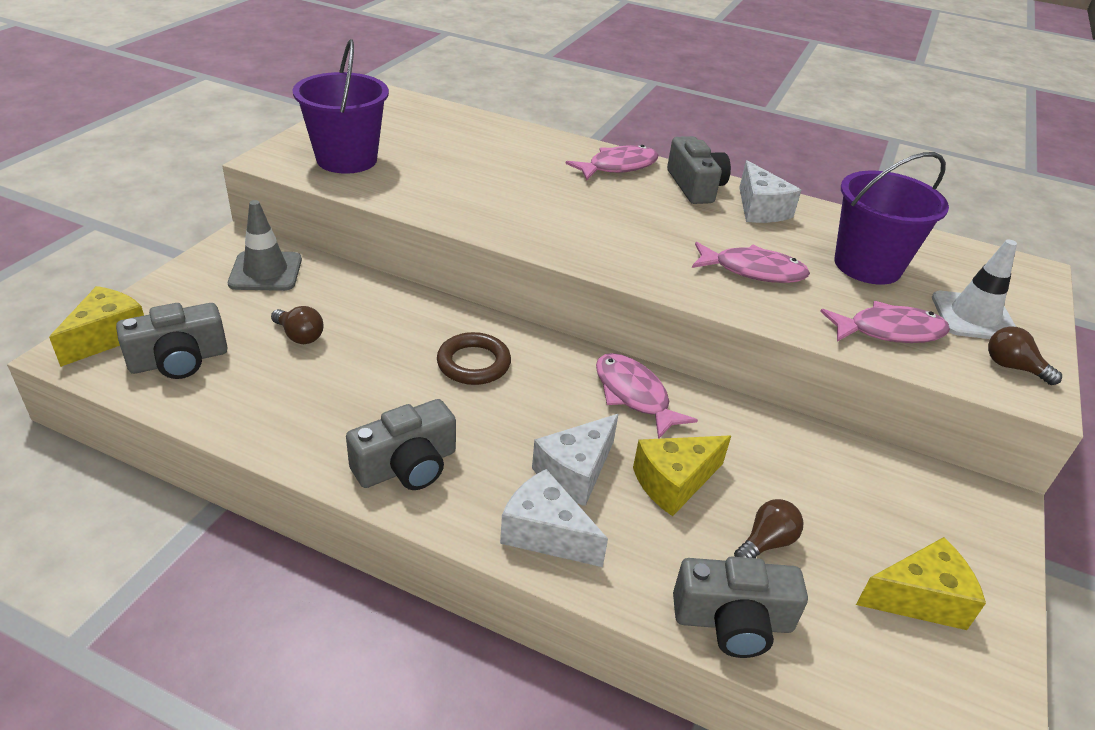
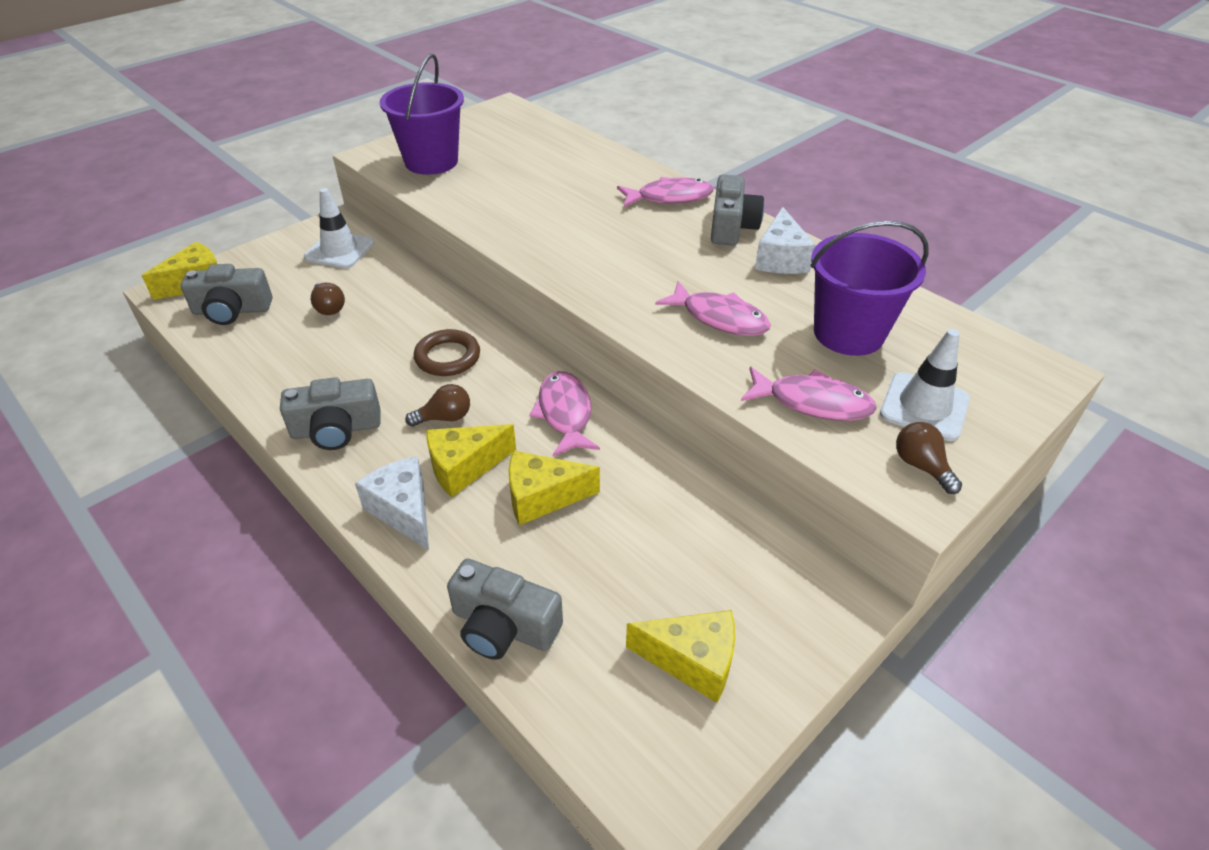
camera: 25 degrees right, 5 degrees up
grey traffic cone [228,200,302,291] -> white traffic cone [304,188,374,269]
white cheese [532,414,618,506] -> yellow cheese [426,424,516,497]
brown light bulb [734,499,803,558] -> brown light bulb moved to [405,384,470,427]

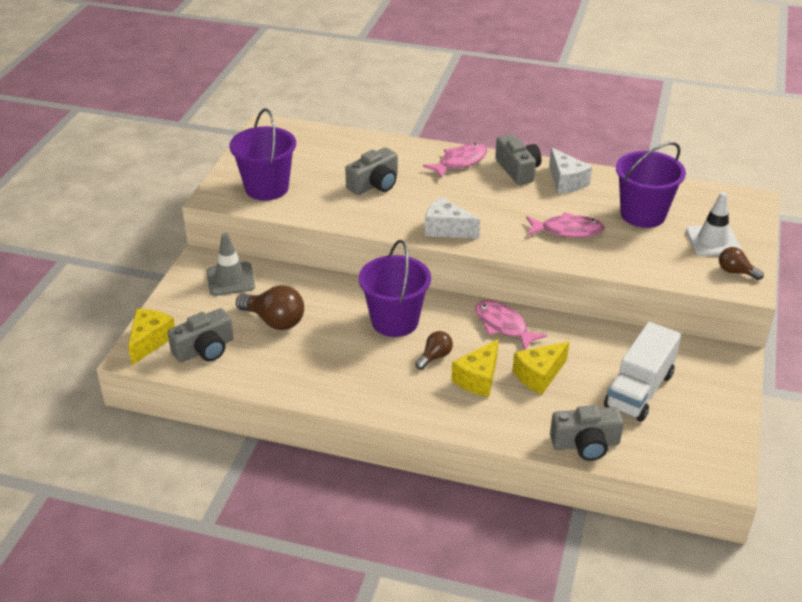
camera: 30 degrees left, 5 degrees down
grey camera [280,377,381,450] -> grey camera moved to [345,147,398,195]
white traffic cone [304,188,374,269] -> grey traffic cone [206,233,255,296]
brown light bulb [311,283,345,315] -> brown light bulb [236,285,304,330], size x1.73
white cheese [355,456,429,550] -> white cheese moved to [425,197,480,239]
brown ring [414,329,480,376] -> purple bucket [359,240,431,337]
yellow cheese [626,610,735,703] -> none
pink fish [741,367,877,421] -> none
none -> white truck [604,322,681,422]

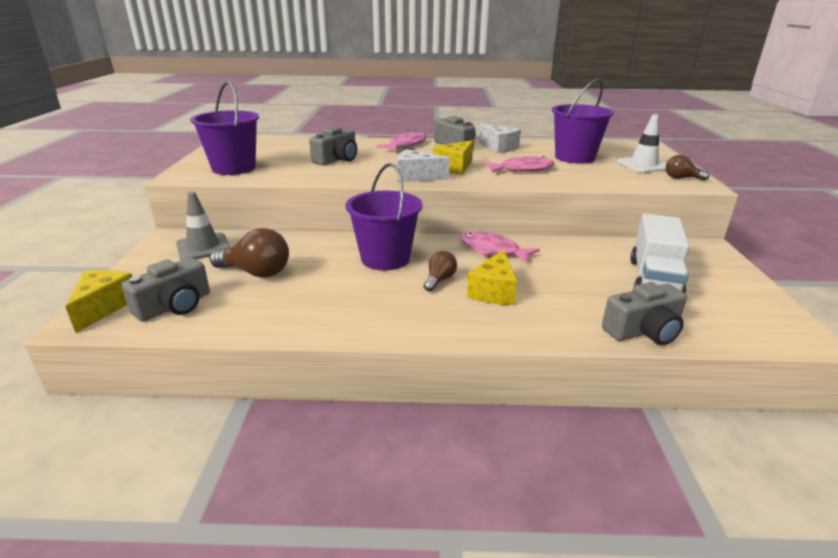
camera: 15 degrees left, 10 degrees down
yellow cheese [513,341,569,395] -> yellow cheese moved to [433,140,473,175]

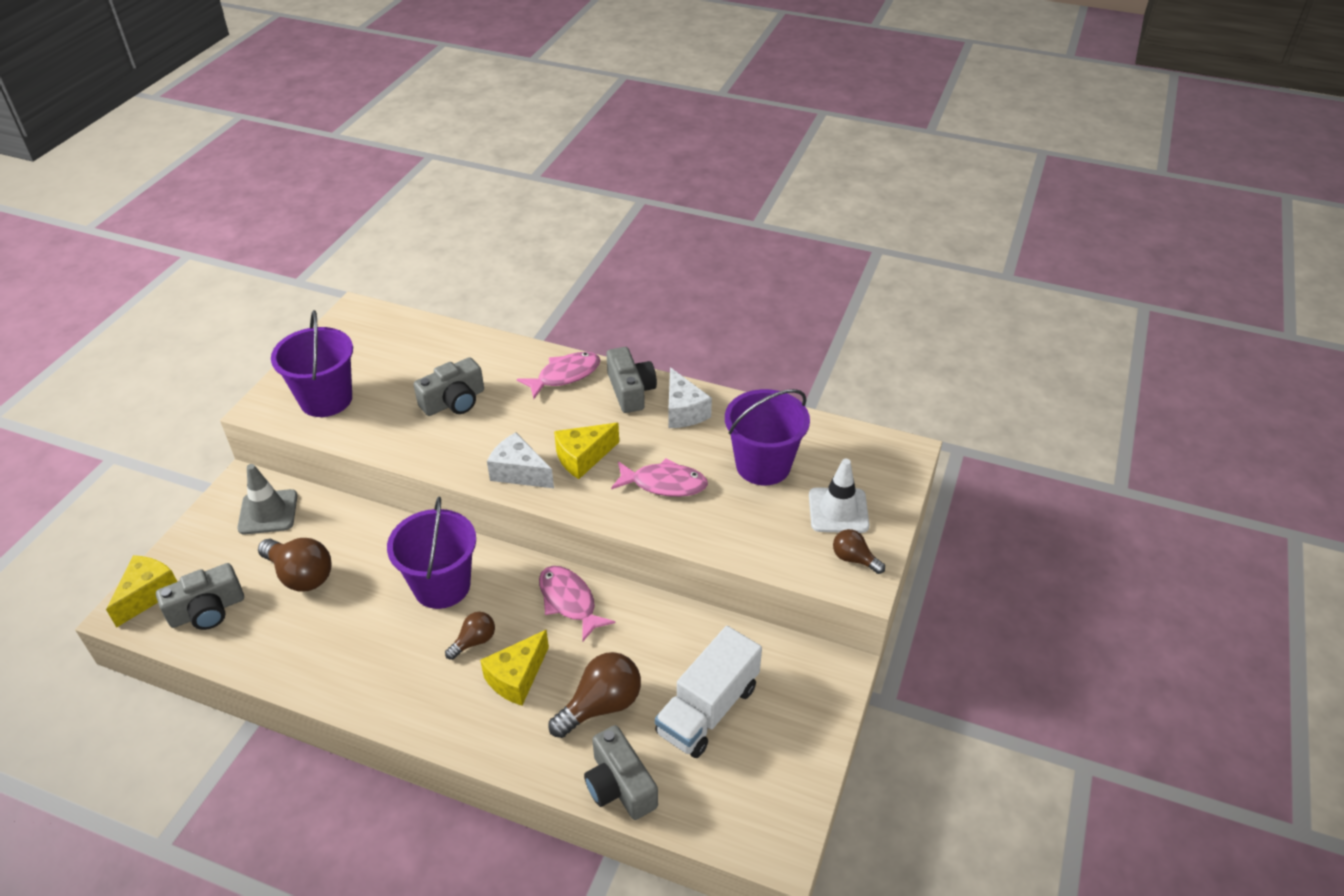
camera: 20 degrees right, 15 degrees up
grey camera [602,282,687,345] -> grey camera turned 60 degrees clockwise [584,725,658,820]
none -> brown light bulb [549,652,641,738]

